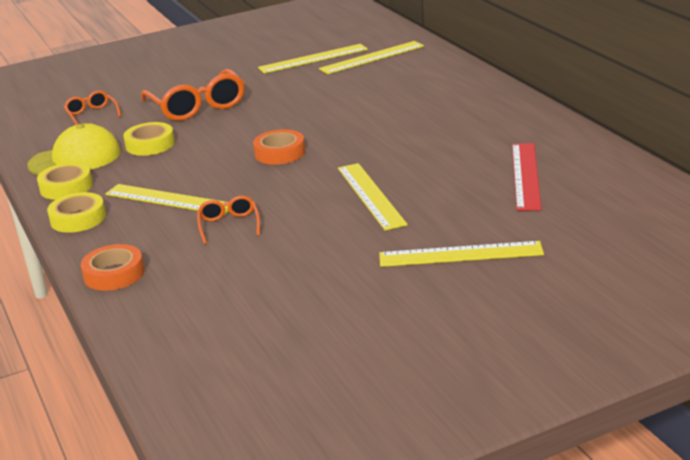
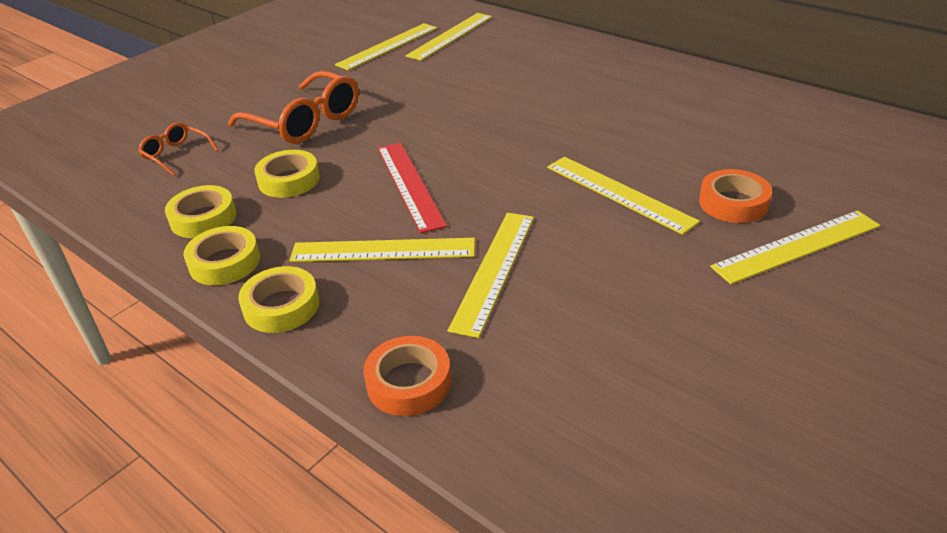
camera: 25 degrees left, 10 degrees up
yellow cap [27,123,121,175] -> yellow tape [165,185,236,238]
orange glasses [197,196,260,244] -> yellow ruler [447,213,534,338]
orange tape [253,129,305,165] -> orange tape moved to [699,169,772,223]
red ruler [512,143,541,211] -> red ruler moved to [378,143,447,234]

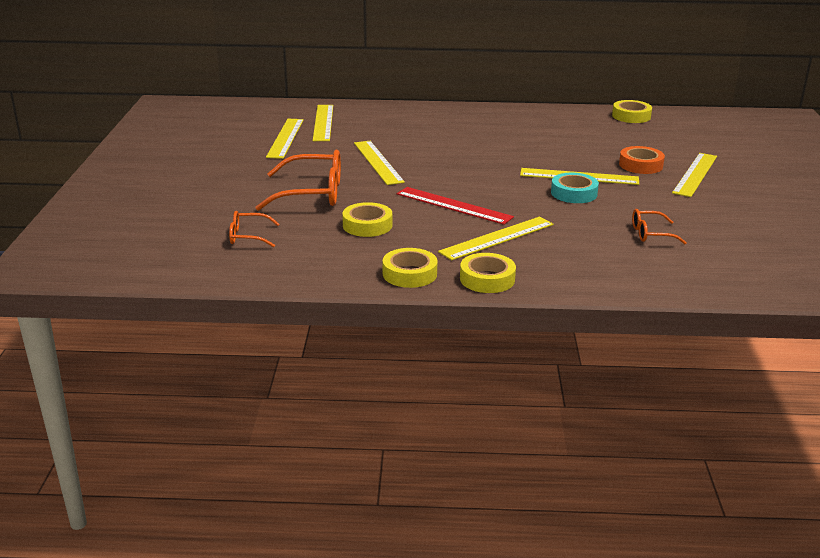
camera: 40 degrees left, 10 degrees down
yellow tape [165,185,236,238] -> yellow tape moved to [612,100,652,123]
orange tape [363,336,451,416] -> none
yellow ruler [447,213,534,338] -> yellow ruler moved to [354,141,405,185]
none -> turquoise tape [551,173,599,203]
none -> orange glasses [632,209,687,244]

